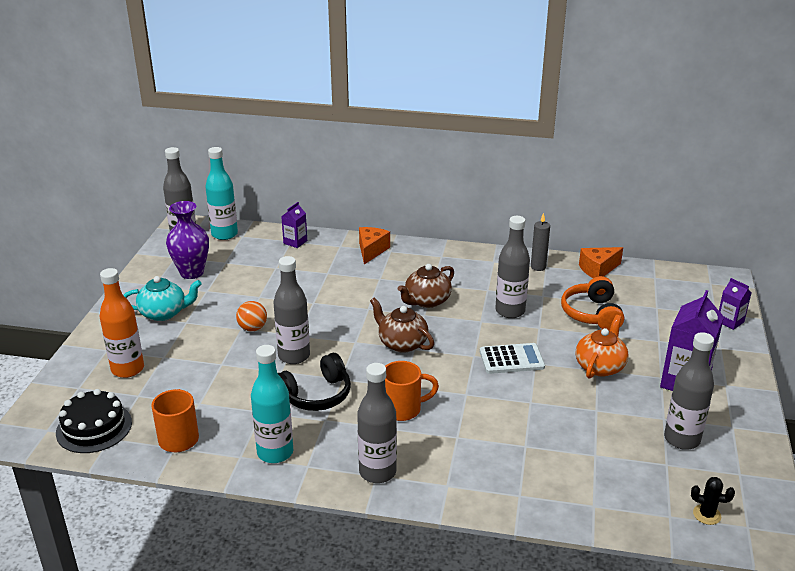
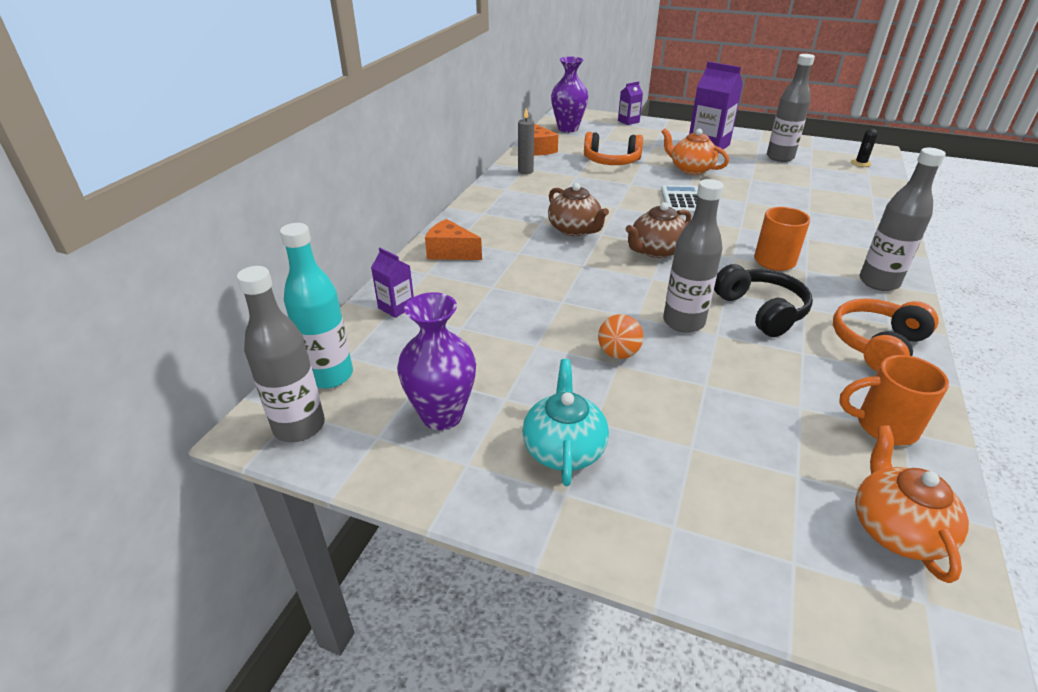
camera: 80 degrees left, 5 degrees up
black cake [56,389,132,453] -> orange teapot [855,425,969,583]
orange bottle [100,268,144,378] -> none
turquoise bottle [251,345,293,463] -> orange headphones [833,298,939,372]
grey bottle [495,216,530,318] -> none
none -> purple vase [551,57,588,132]

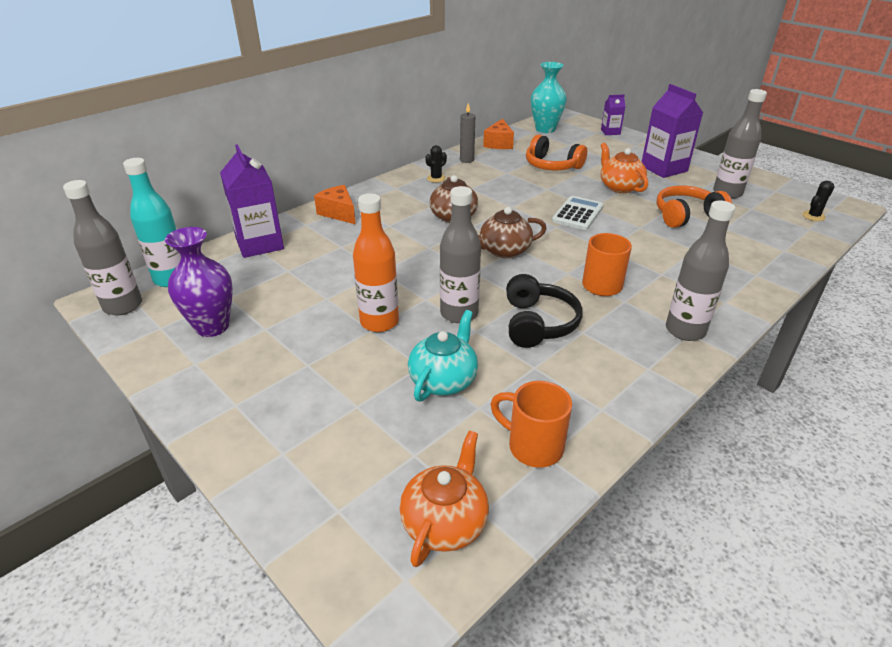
camera: 25 degrees right, 0 degrees up
purple carton [371,248,414,318] -> purple carton [220,144,284,258], size x1.89
turquoise teapot [522,359,609,486] -> turquoise teapot moved to [408,310,478,402]
purple vase [551,57,588,132] -> turquoise vase [531,62,567,133]
orange ball [598,314,644,359] -> orange bottle [353,193,399,332]
orange headphones [833,298,939,372] -> orange headphones moved to [656,185,732,228]
none -> black cactus [425,145,447,183]

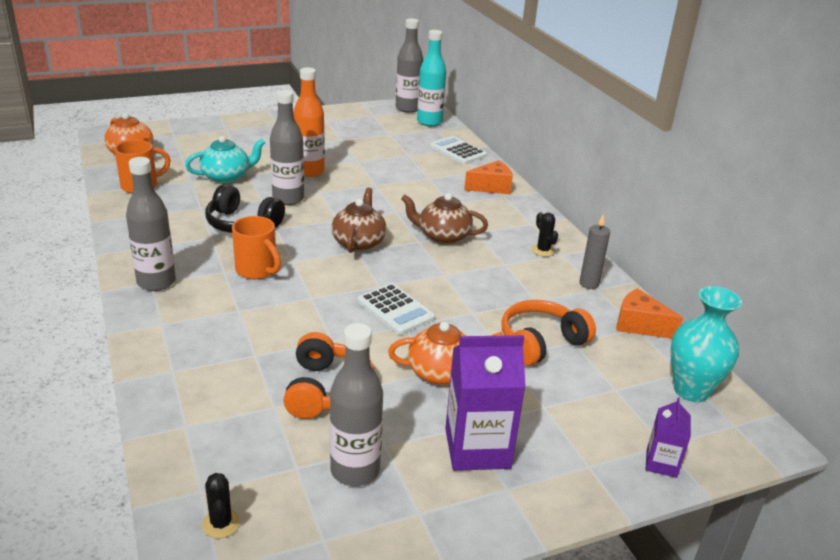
camera: 110 degrees right, 5 degrees down
purple vase [165,227,233,337] -> none
purple carton [220,144,284,258] -> white calculator [430,136,487,164]
turquoise teapot [408,310,478,402] -> turquoise teapot turned 75 degrees counterclockwise [185,136,265,183]

